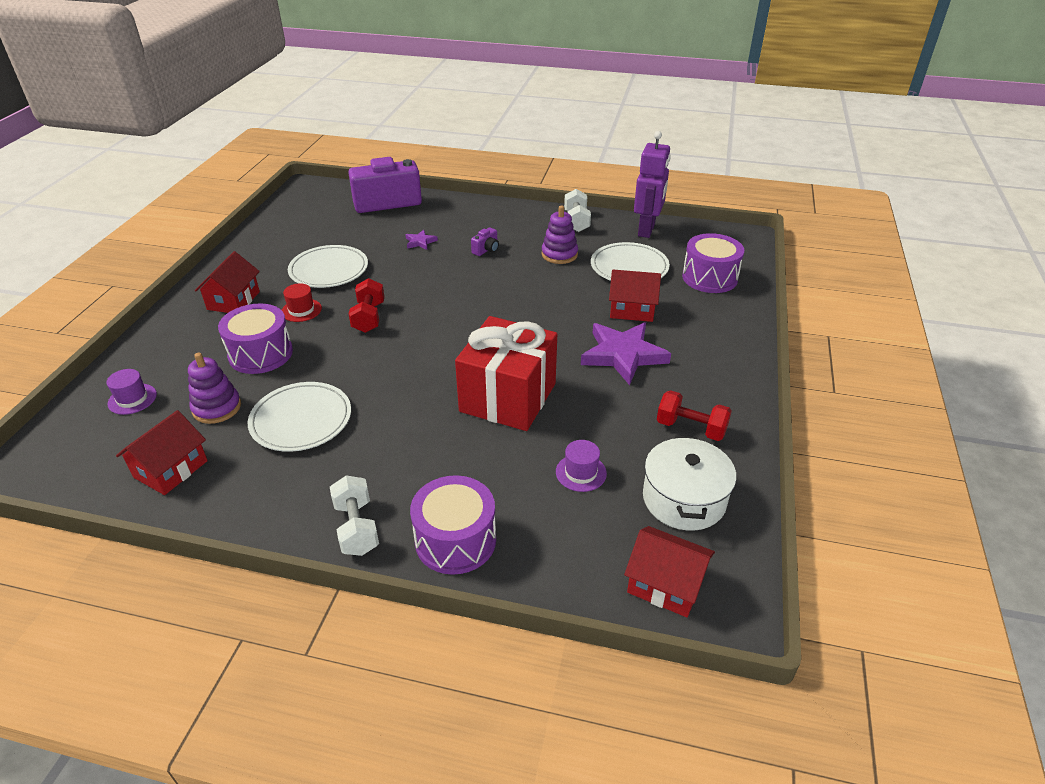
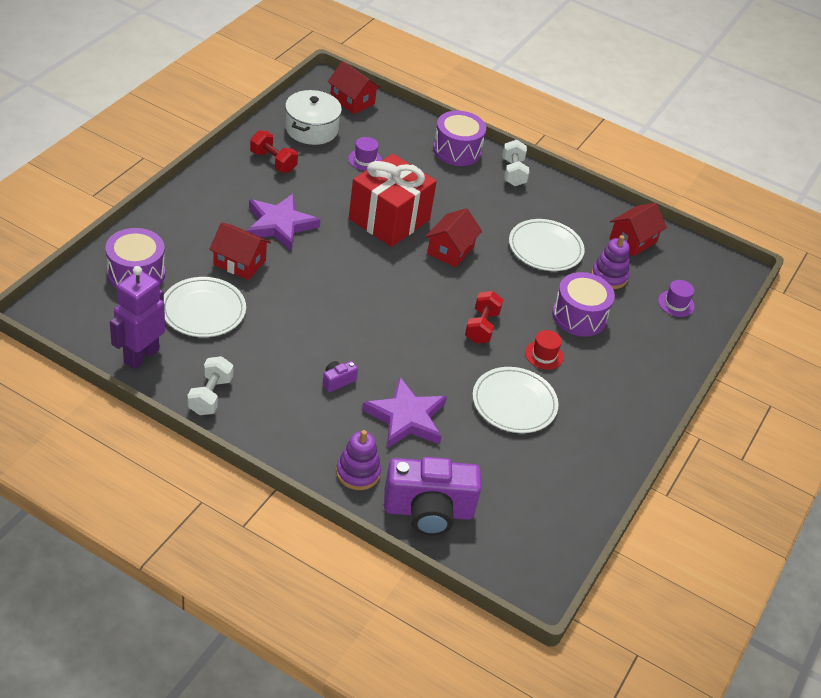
camera: 170 degrees left, 5 degrees up
red house [195,251,260,313] -> red house moved to [425,208,482,267]
purple star [405,230,438,250] -> purple star [362,376,447,448], size x2.20
purple stacking toy [541,206,578,264] -> purple stacking toy moved to [336,430,381,490]

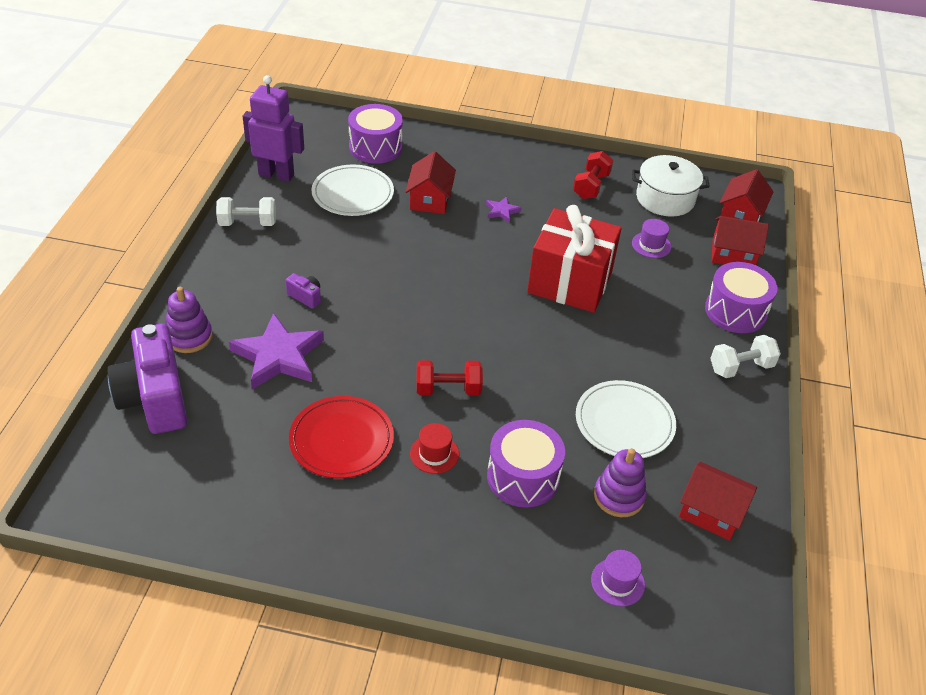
camera: 75 degrees right, 0 degrees up
purple star [247,193,320,251] -> purple star [486,196,521,223], size x0.45
red house [425,208,482,267] -> red house moved to [712,216,769,265]
white plate [473,367,559,433] -> red plate [289,396,394,478]

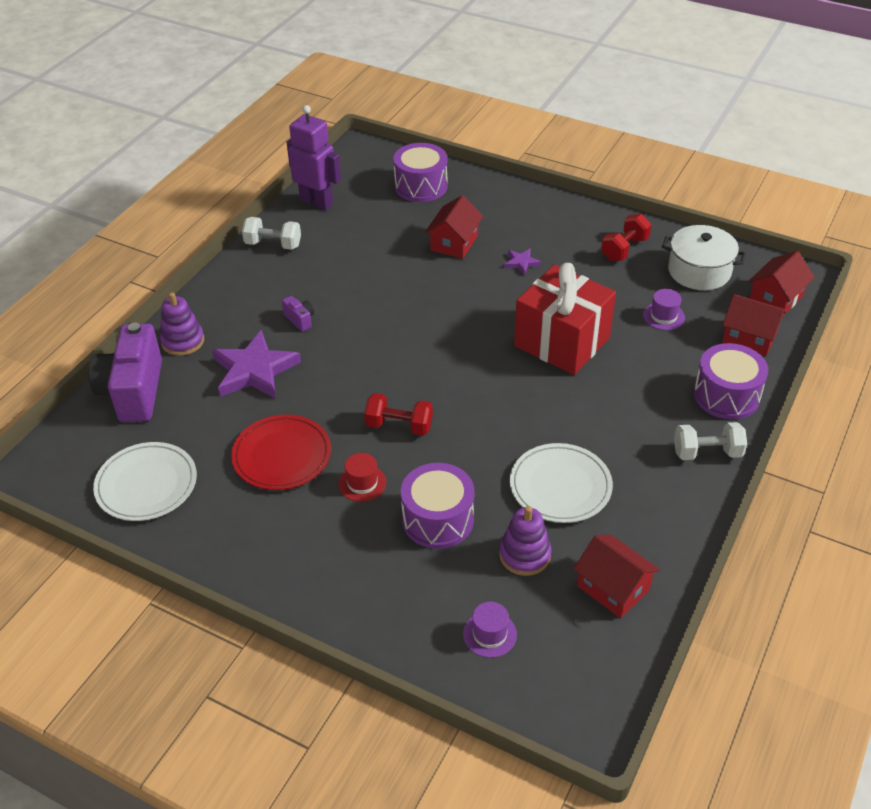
camera: 20 degrees right, 0 degrees up
white plate [312,165,394,216] -> white plate moved to [93,442,197,521]

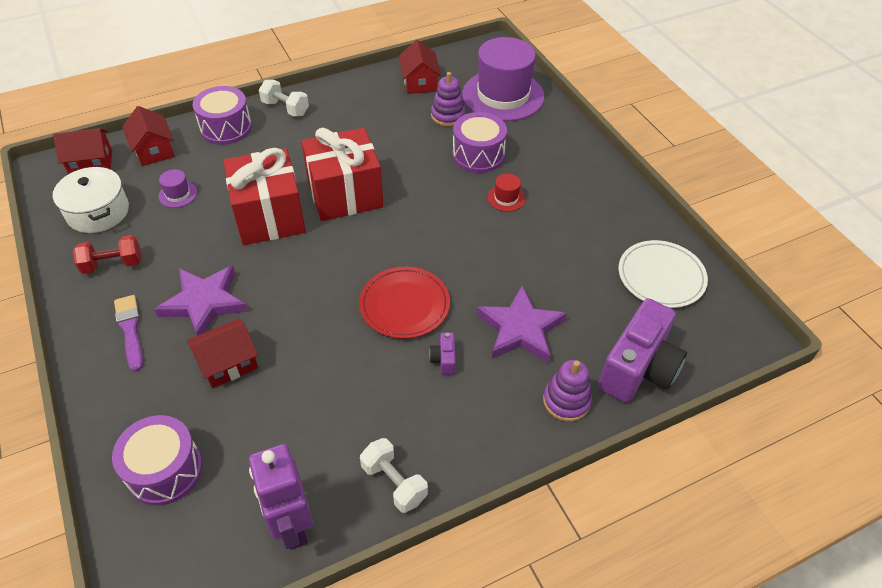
camera: 145 degrees left, 5 degrees up
red plate [231,415,331,490] -> red plate moved to [359,267,450,339]
red dumbbell [364,393,433,436] -> none
purple hat [463,602,517,658] -> purple hat [462,37,545,121], size x2.49
purple star [504,249,541,275] -> purple star [154,265,248,336], size x2.20
white plate [510,443,613,523] -> none
none -> purple brush [114,295,143,372]
none -> red gift [301,128,383,221]

